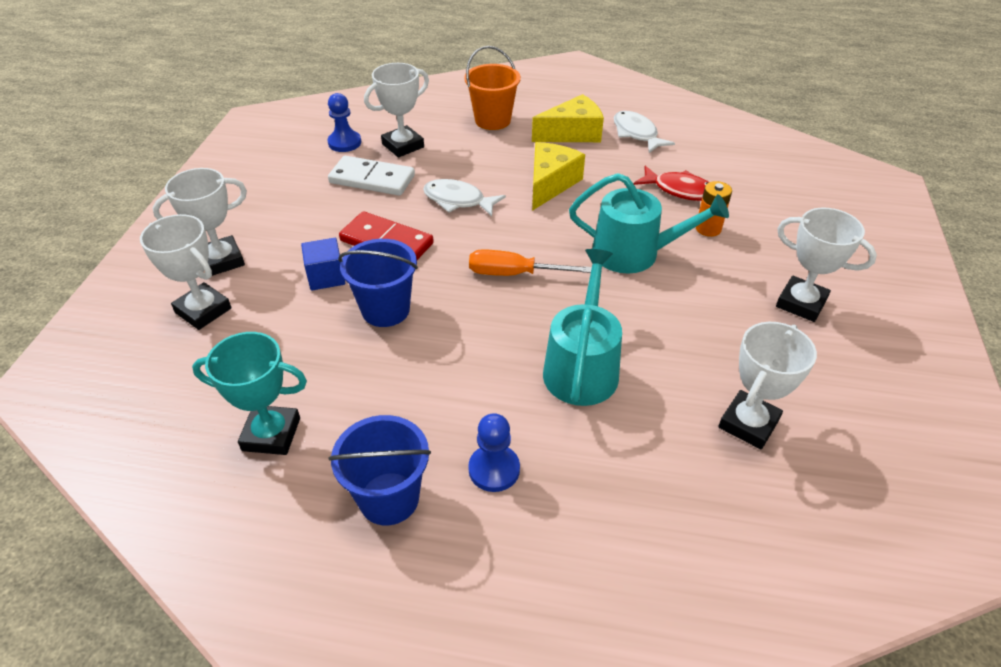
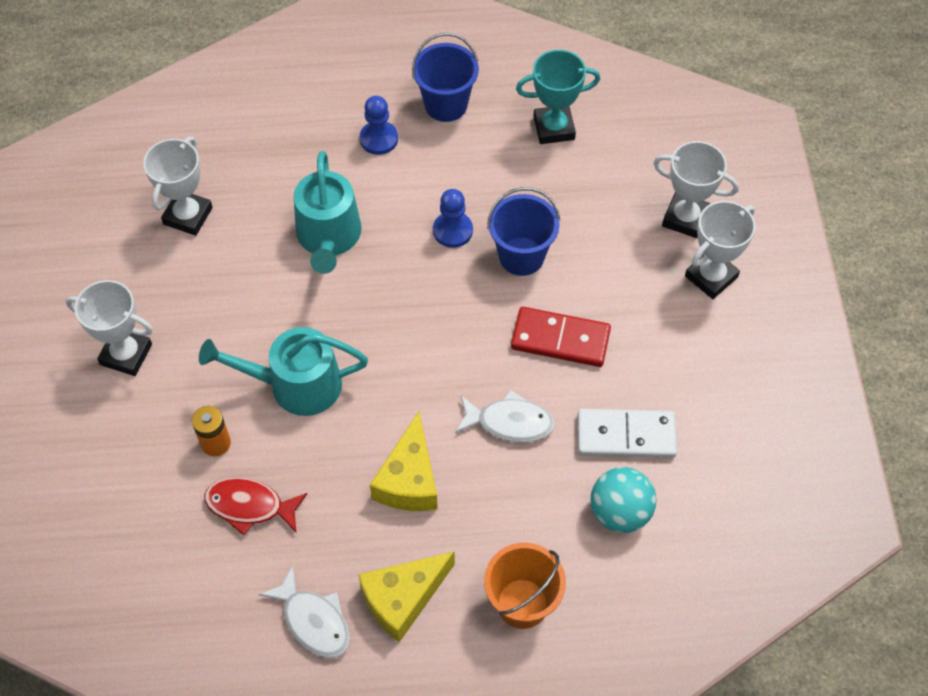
camera: 165 degrees right, 15 degrees up
blue cube [301,238,345,291] -> none
blue pawn [327,93,361,152] -> blue pawn moved to [433,189,473,248]
white trophy [364,63,429,157] -> turquoise ball [591,467,657,533]
orange screwdriver [469,249,592,276] -> none

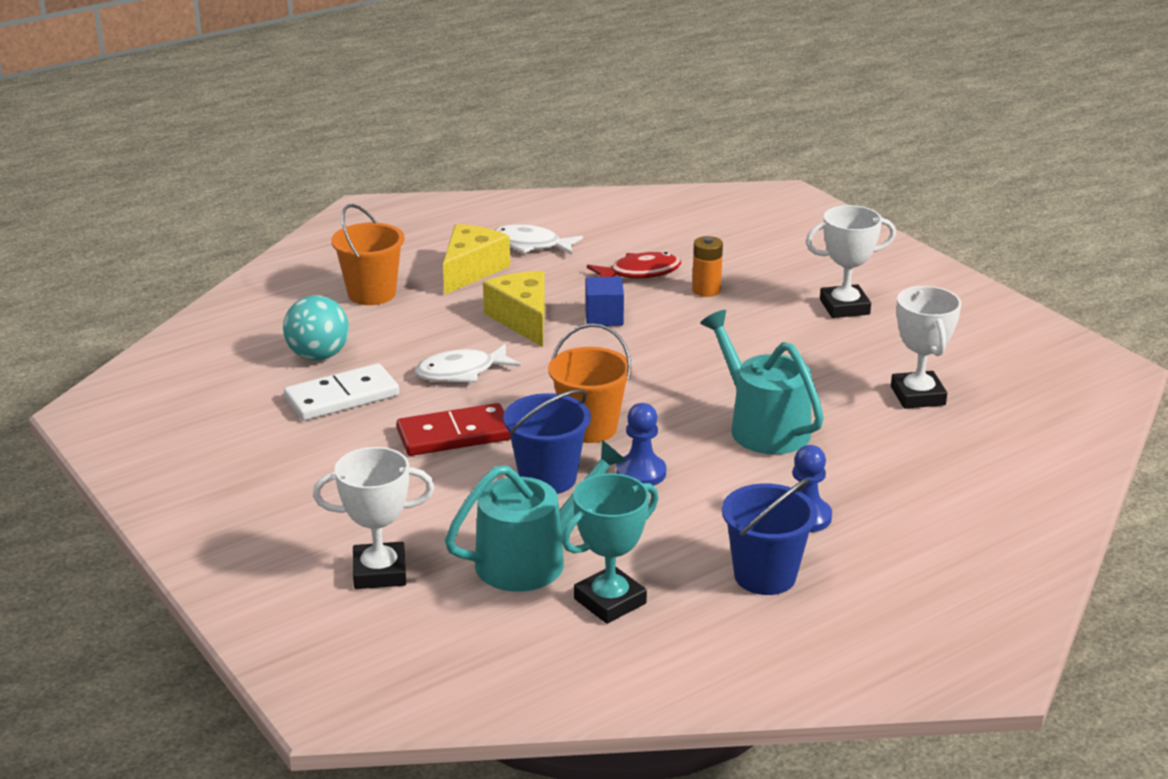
camera: 150 degrees right, 30 degrees down
turquoise watering can [199,327,368,416] -> turquoise watering can moved to [445,440,627,592]
white trophy [685,201,756,299] -> none
none -> orange bucket [548,323,632,443]
none -> blue cube [585,277,624,326]

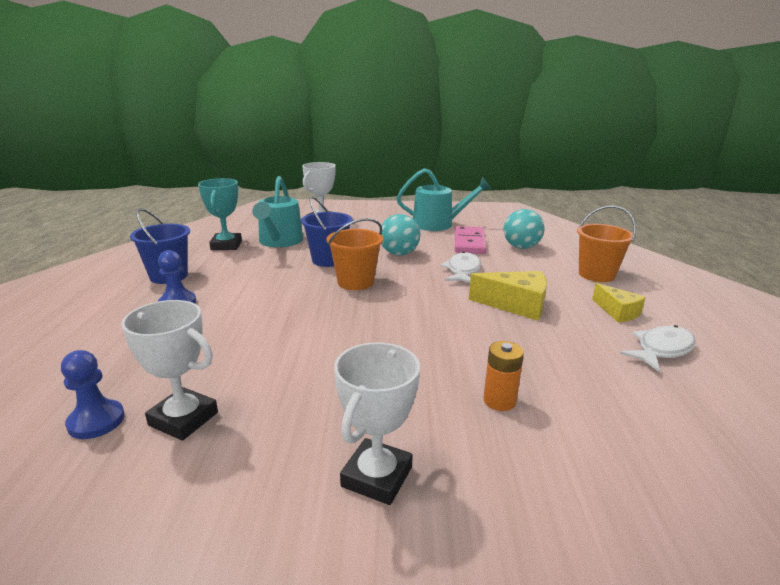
camera: 125 degrees right, 5 degrees down
white domino [284,363,399,421] -> pink domino [455,226,487,254]
red domino [396,403,511,456] -> turquoise ball [381,214,420,256]
yellow cheese [443,224,510,295] -> yellow cheese [592,283,646,322], size x0.65
blue cube [585,277,624,326] -> none
red fish [587,252,681,279] -> none
blue pawn [616,403,666,486] -> blue pawn moved to [61,350,125,439]
turquoise watering can [700,310,824,454] -> turquoise watering can moved to [396,168,491,231]

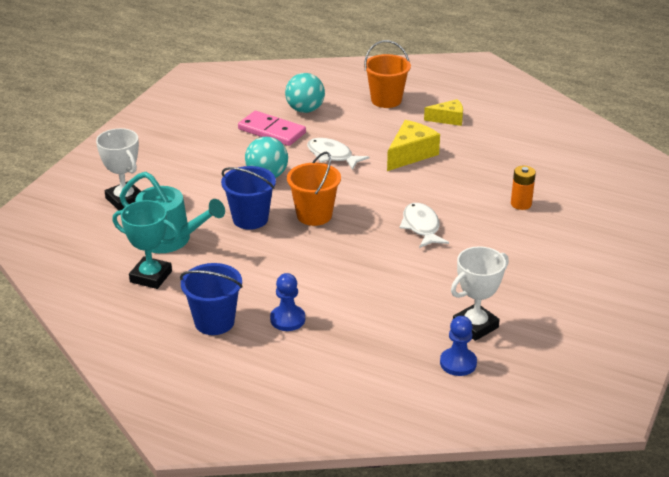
camera: 65 degrees left, 10 degrees up
white trophy [334,342,420,505] -> none
turquoise watering can [396,168,491,231] -> none
white fish [620,325,696,372] -> white fish moved to [400,203,449,248]

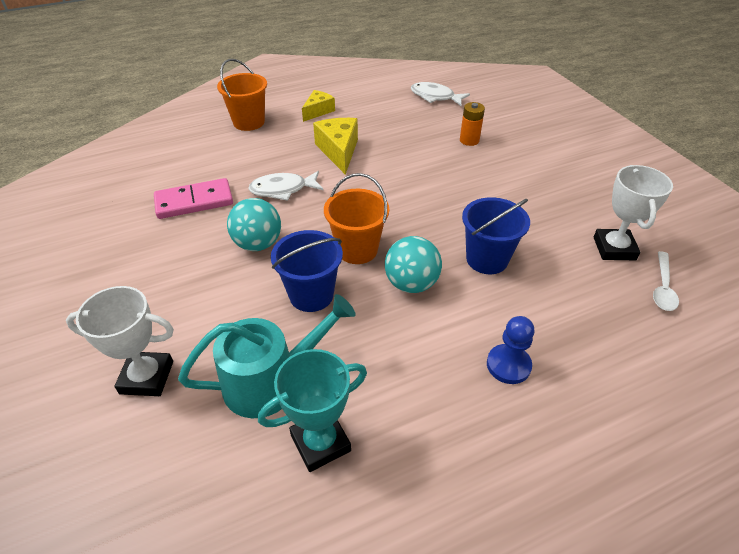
camera: 50 degrees left, 10 degrees up
blue bucket [180,263,243,335] -> blue bucket moved to [462,197,530,274]
turquoise ball [285,73,325,113] -> turquoise ball moved to [385,236,442,293]
white fish [400,203,449,248] -> white fish moved to [411,82,470,106]
blue pawn [440,316,477,376] -> white spoon [653,251,679,311]

